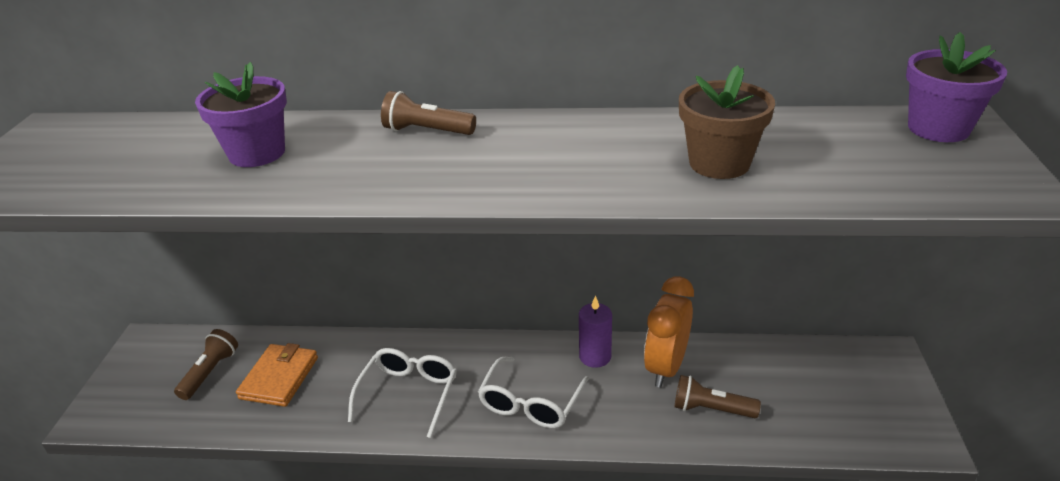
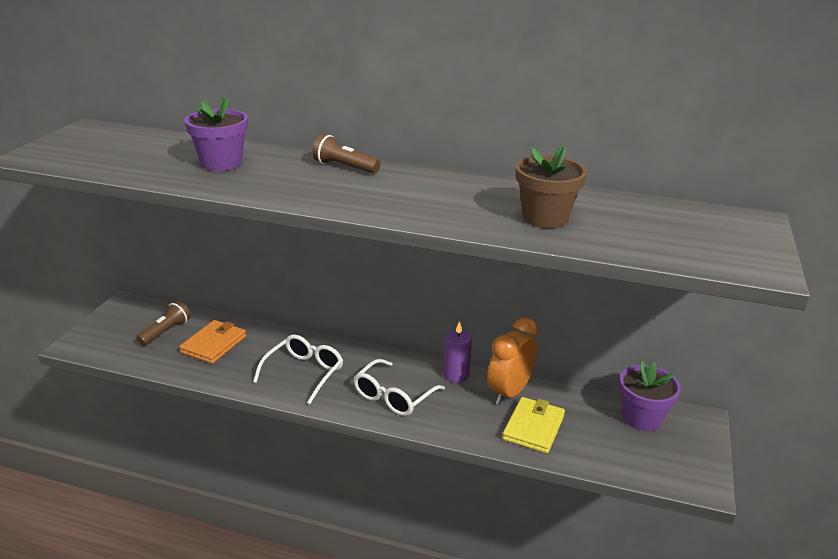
camera: 10 degrees right, 5 degrees down
brown flashlight [674,375,761,418] -> yellow wallet [502,397,565,453]
purple flower pot [906,32,1007,142] -> purple flower pot moved to [619,361,681,431]

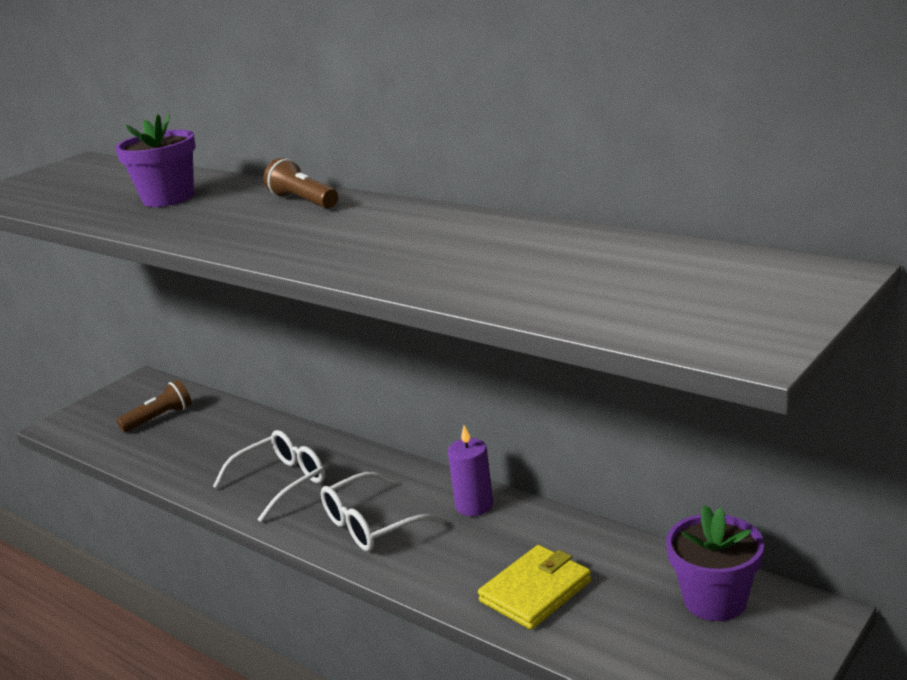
camera: 25 degrees right, 5 degrees down
orange wallet [179,320,246,364] -> none
orange clock [487,318,539,405] -> none
brown flower pot [516,144,587,228] -> none

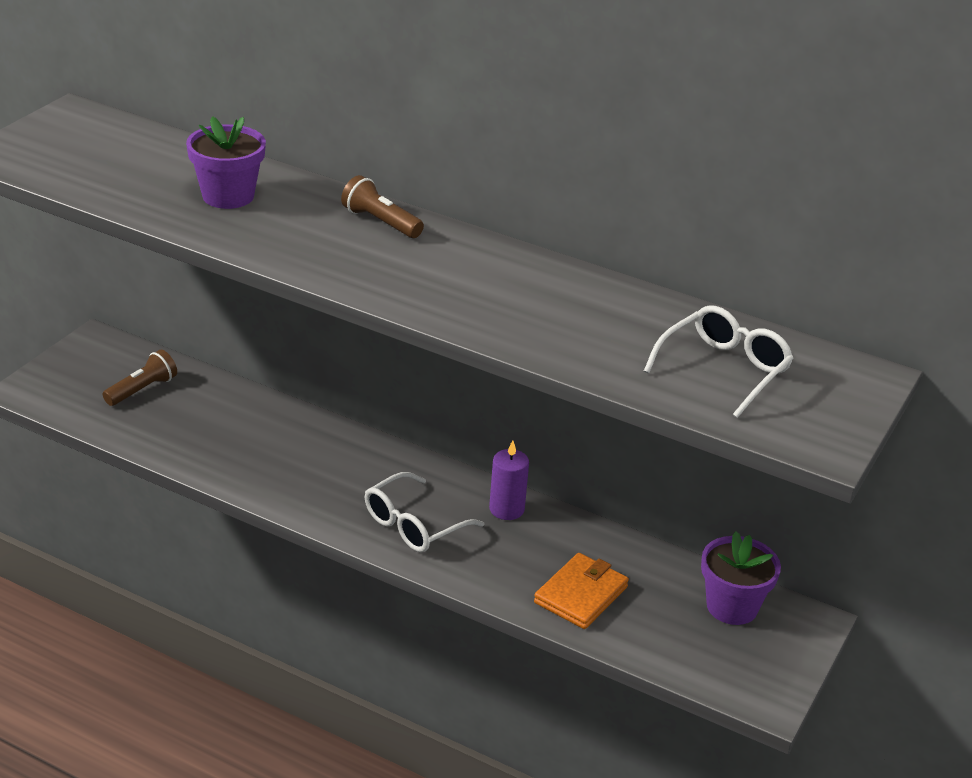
camera: 15 degrees left, 10 degrees up
white glasses [213,430,325,522] -> white glasses moved to [644,306,793,418]
yellow wallet [478,545,591,630] -> orange wallet [534,553,629,629]

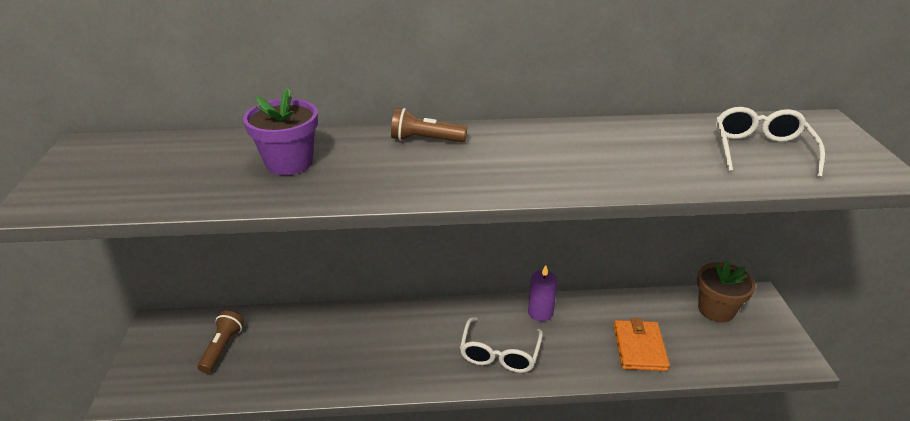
camera: 30 degrees left, 0 degrees up
purple flower pot [701,531,781,625] -> brown flower pot [697,260,755,323]

